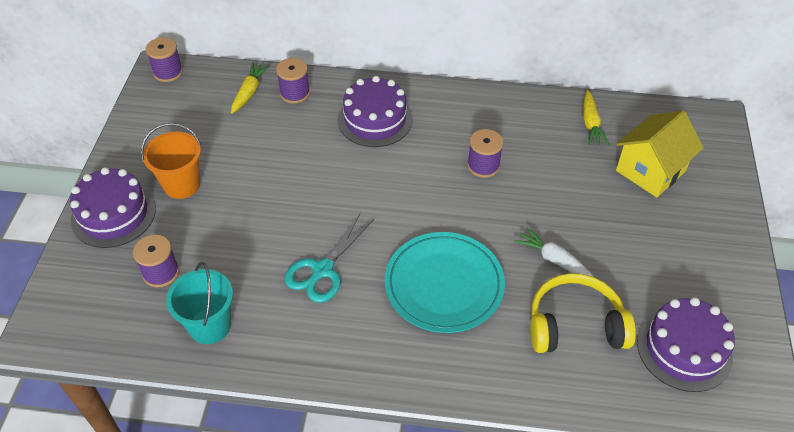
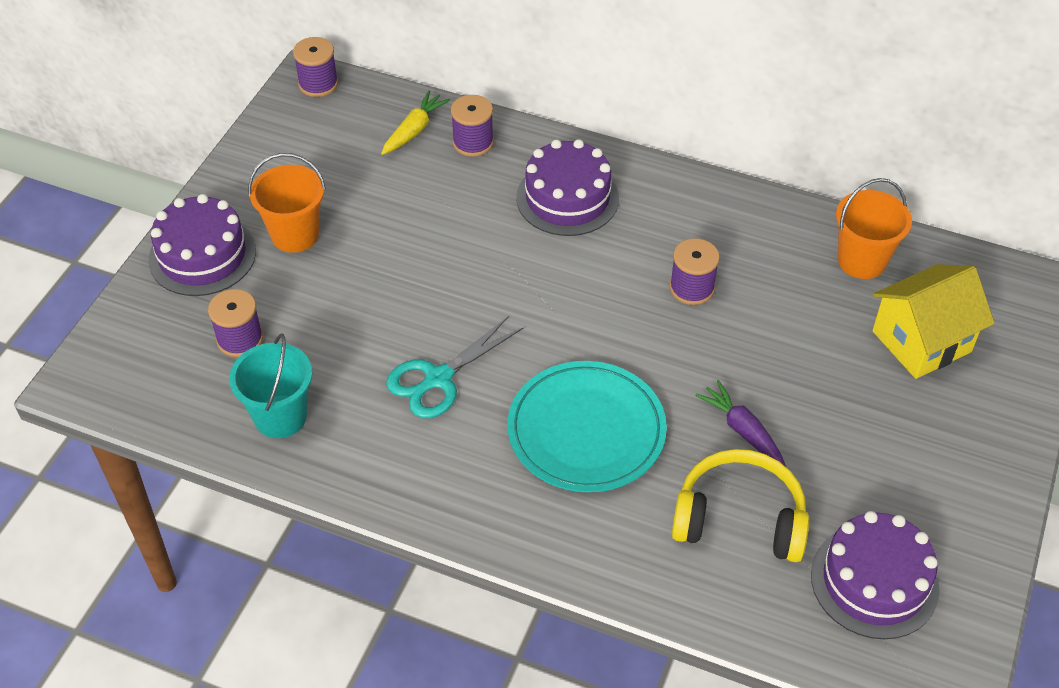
camera: 15 degrees right, 0 degrees up
white carrot [514,227,594,277] -> purple carrot [695,380,786,467]
yellow carrot [583,90,610,146] -> orange bucket [836,178,912,279]

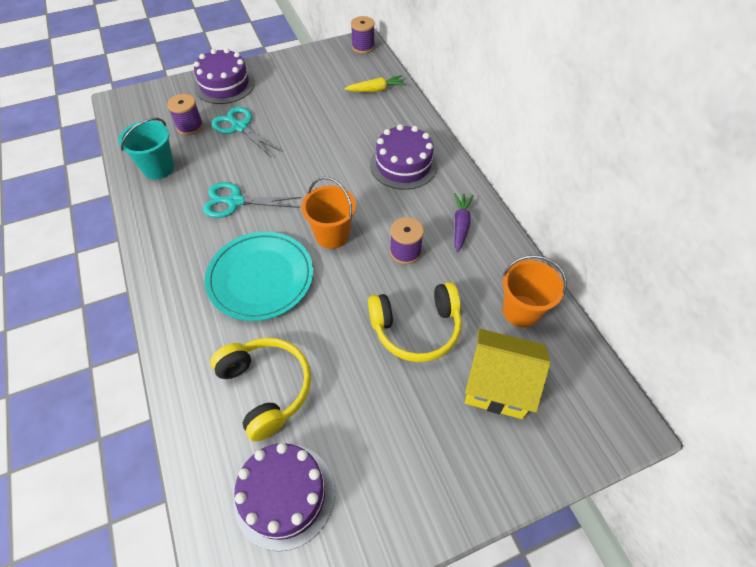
camera: 45 degrees right, 5 degrees up
orange bucket [248,153,326,253] -> orange bucket moved to [302,177,356,249]
purple spool [451,95,494,157] -> none
purple carrot [695,380,786,467] -> purple carrot moved to [454,193,474,252]
none -> turquoise scissors [211,107,282,158]
none -> yellow headphones [368,282,462,362]

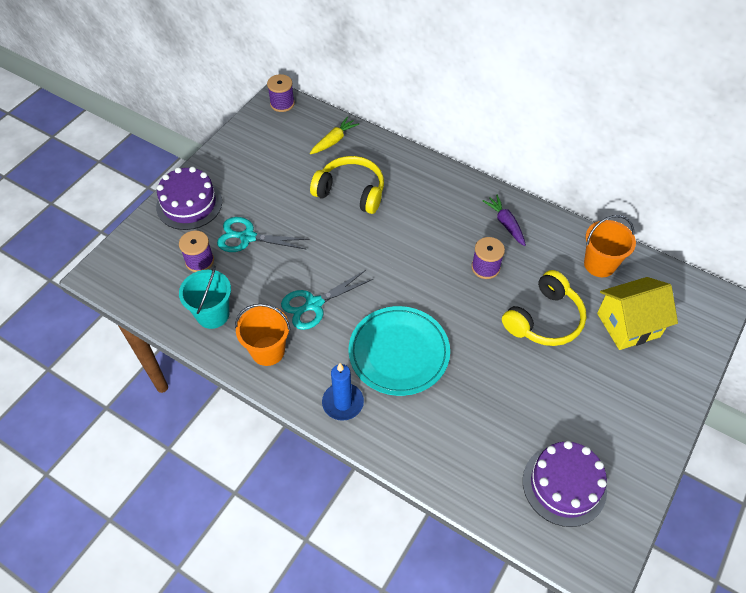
camera: 35 degrees left, 0 degrees up
yellow headphones [211,338,311,442] -> yellow headphones moved to [310,156,384,214]
orange bucket [302,177,356,249] -> orange bucket moved to [235,304,291,366]
purple cake [370,124,438,190] -> none
none -> blue candle [322,363,364,421]

